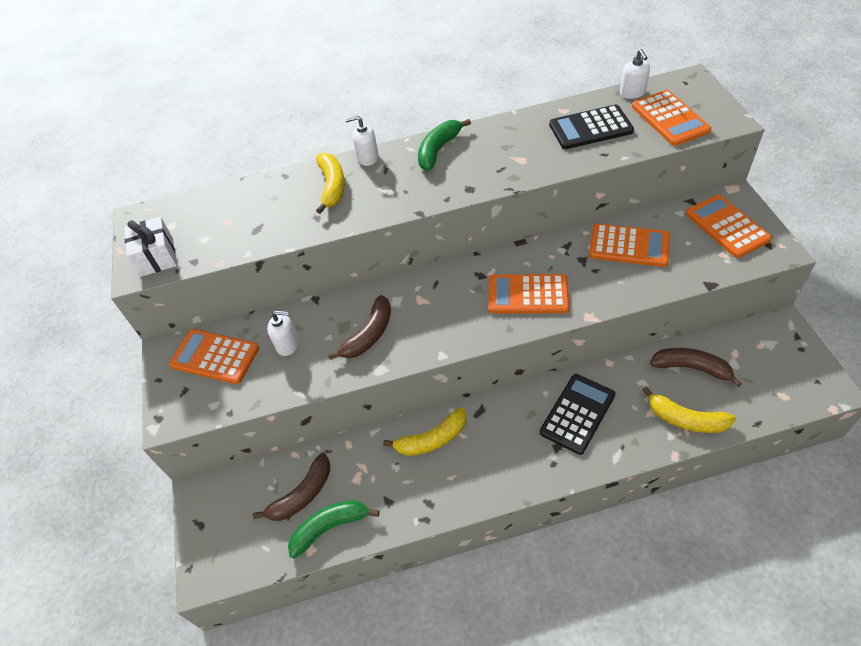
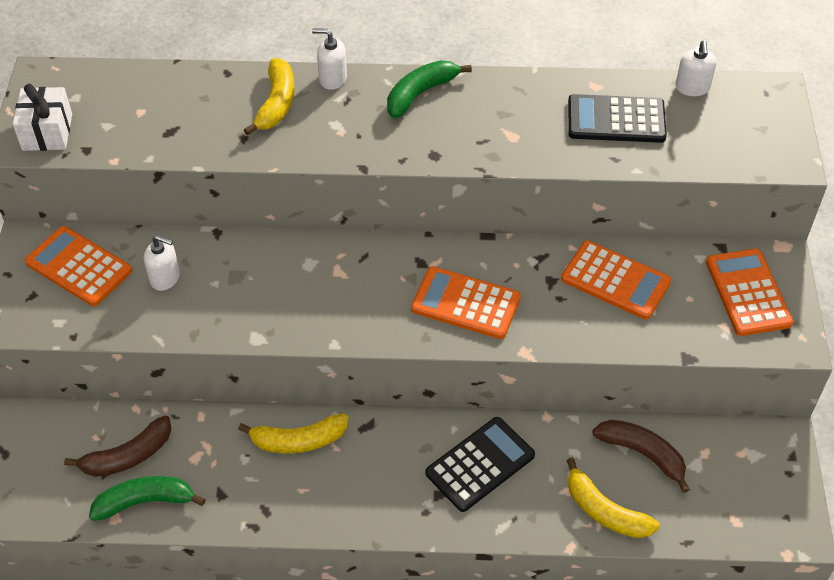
camera: 10 degrees right, 0 degrees up
brown banana [328,295,391,360] -> none
orange calculator [632,90,711,146] -> none

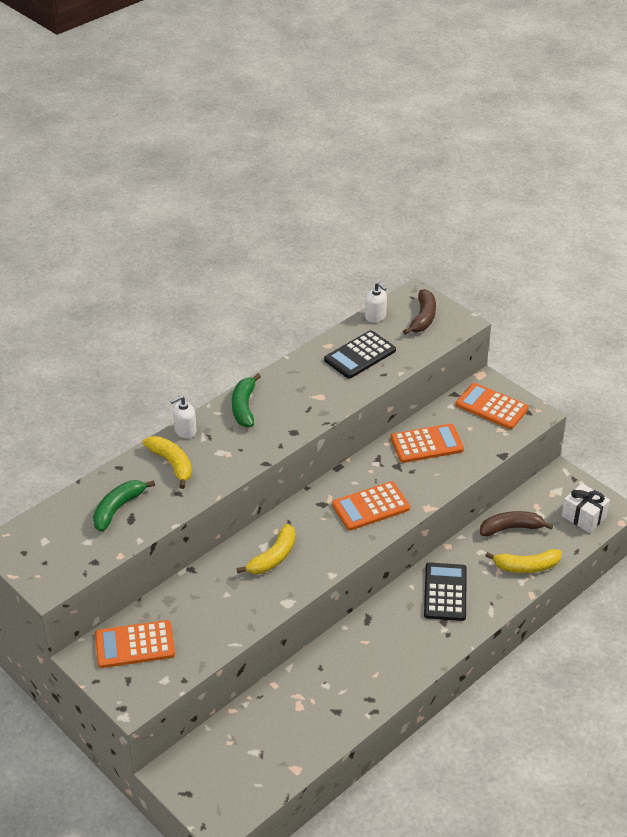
camera: 45 degrees left, 10 degrees down
white gift [13,84,72,151] -> white gift moved to [562,483,610,533]
brown banana [64,416,172,477] -> brown banana moved to [403,289,436,335]
green banana [89,476,206,521] -> green banana moved to [93,480,155,532]
white soap dispenser [144,235,180,291] -> none
yellow banana [238,414,349,453] -> yellow banana moved to [237,524,295,574]

